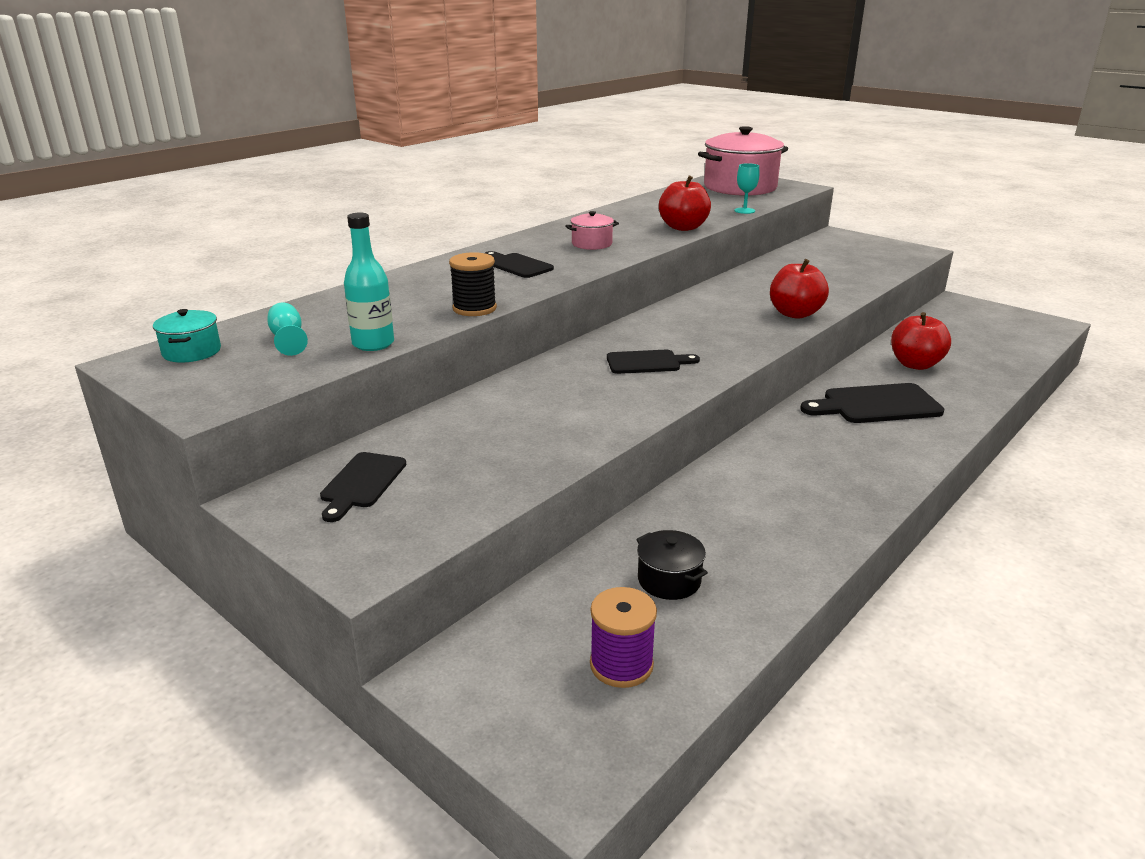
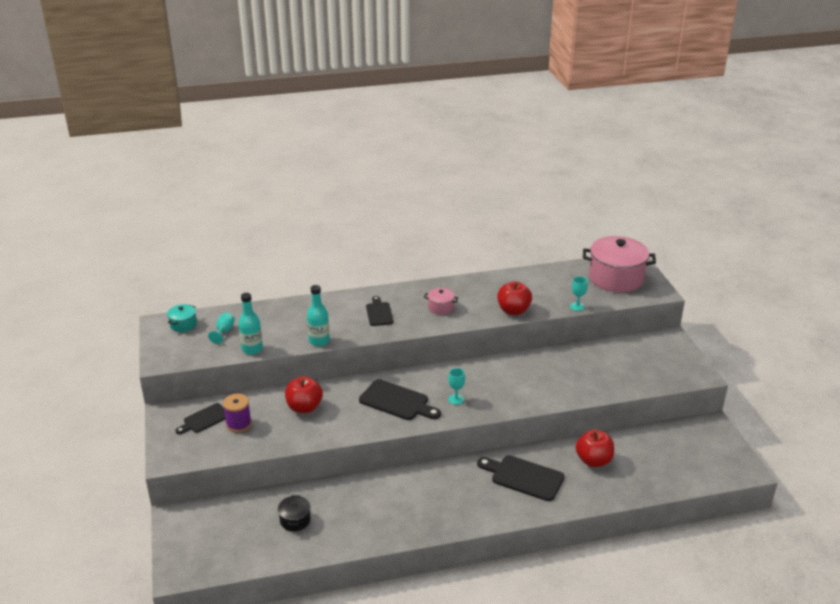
camera: 35 degrees right, 5 degrees up
black spool [449,252,497,316] -> turquoise bottle [307,285,330,346]
purple spool [590,587,657,688] -> purple spool moved to [223,394,252,432]
black cutting board [607,350,700,374] -> black cutting board [359,379,441,420], size x1.56
red apple [770,259,829,319] -> red apple moved to [285,376,323,413]
none -> turquoise goblet [448,368,465,405]

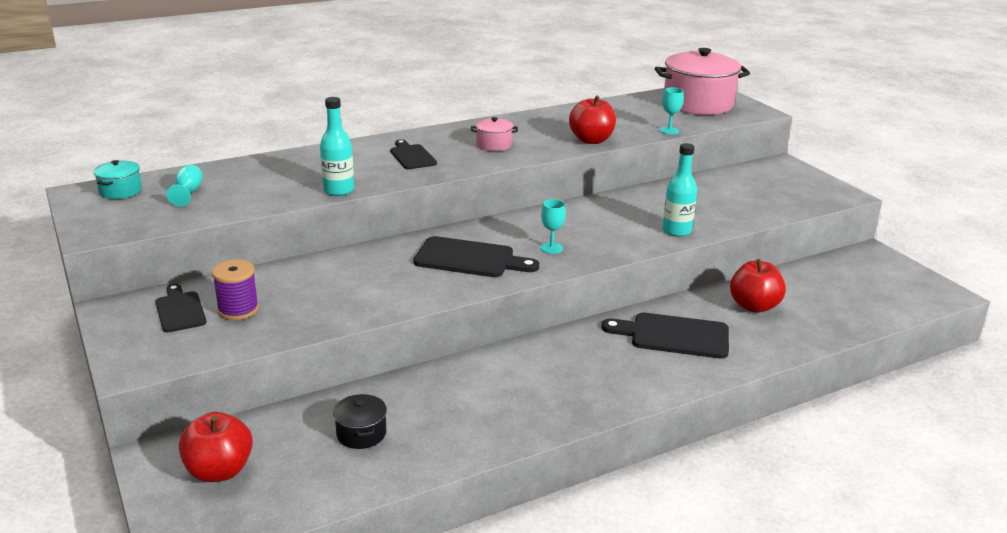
camera: 15 degrees left, 5 degrees down
black cutting board [175,403,226,434] -> black cutting board turned 120 degrees clockwise [155,284,207,333]
turquoise bottle [238,293,263,355] -> turquoise bottle moved to [662,143,697,237]
red apple [285,376,323,413] -> red apple moved to [179,412,253,482]

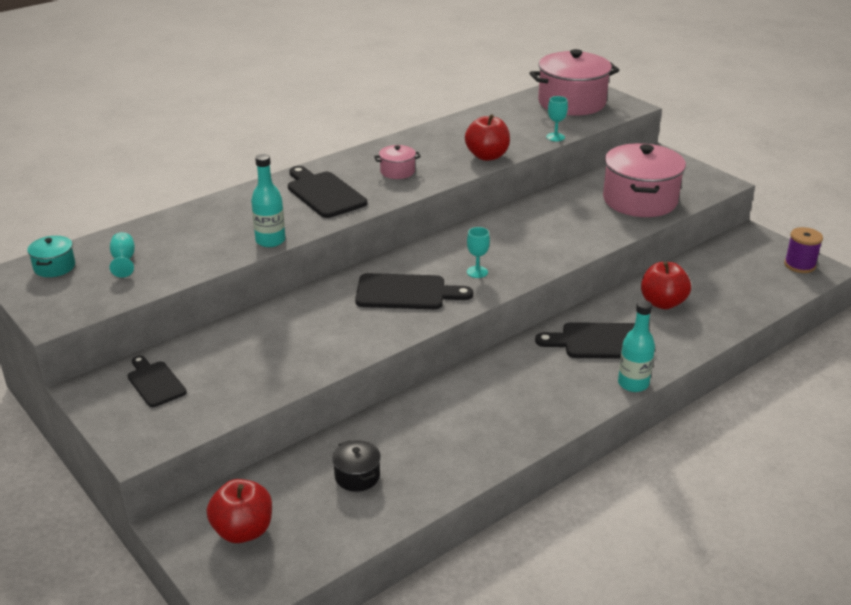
camera: 10 degrees left, 5 degrees up
purple spool [212,260,259,320] -> purple spool moved to [784,227,823,273]
black cutting board [390,139,437,169] -> black cutting board [288,166,367,218], size x1.56
turquoise bottle [662,143,697,237] -> turquoise bottle moved to [618,300,655,392]
none -> pink pot [603,143,686,217]

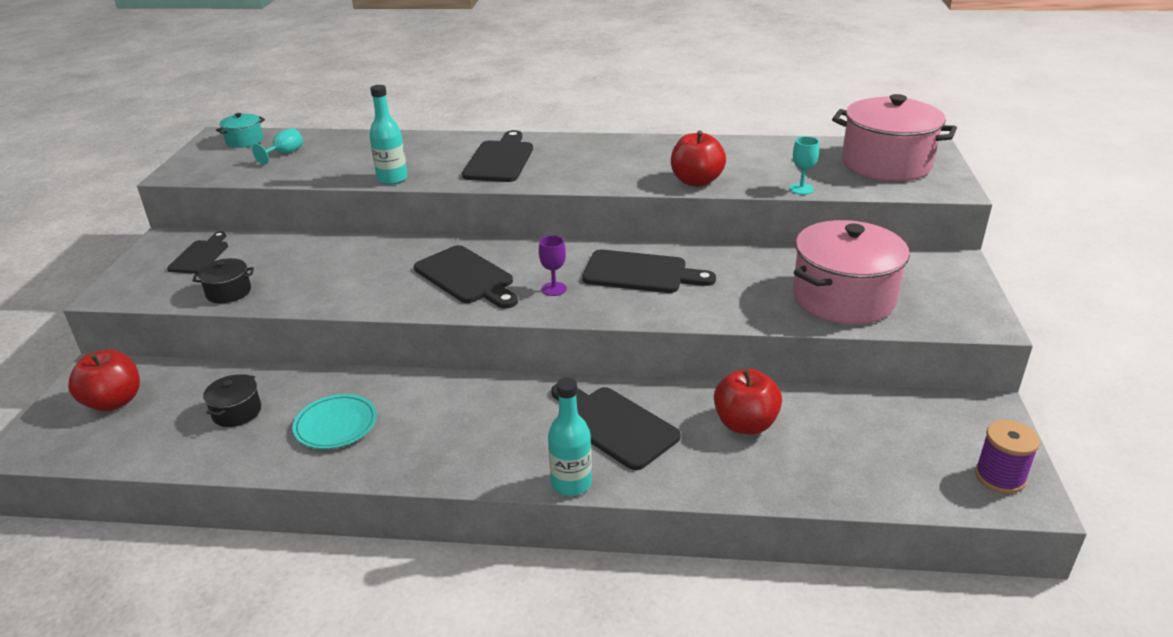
camera: 45 degrees right, 0 degrees up
pink pot [374,145,421,179] -> none
turquoise goblet [467,227,490,278] -> purple goblet [539,235,567,296]
none -> black pot [192,258,254,303]
none -> turquoise plate [293,394,377,449]
none -> black cutting board [582,250,716,293]

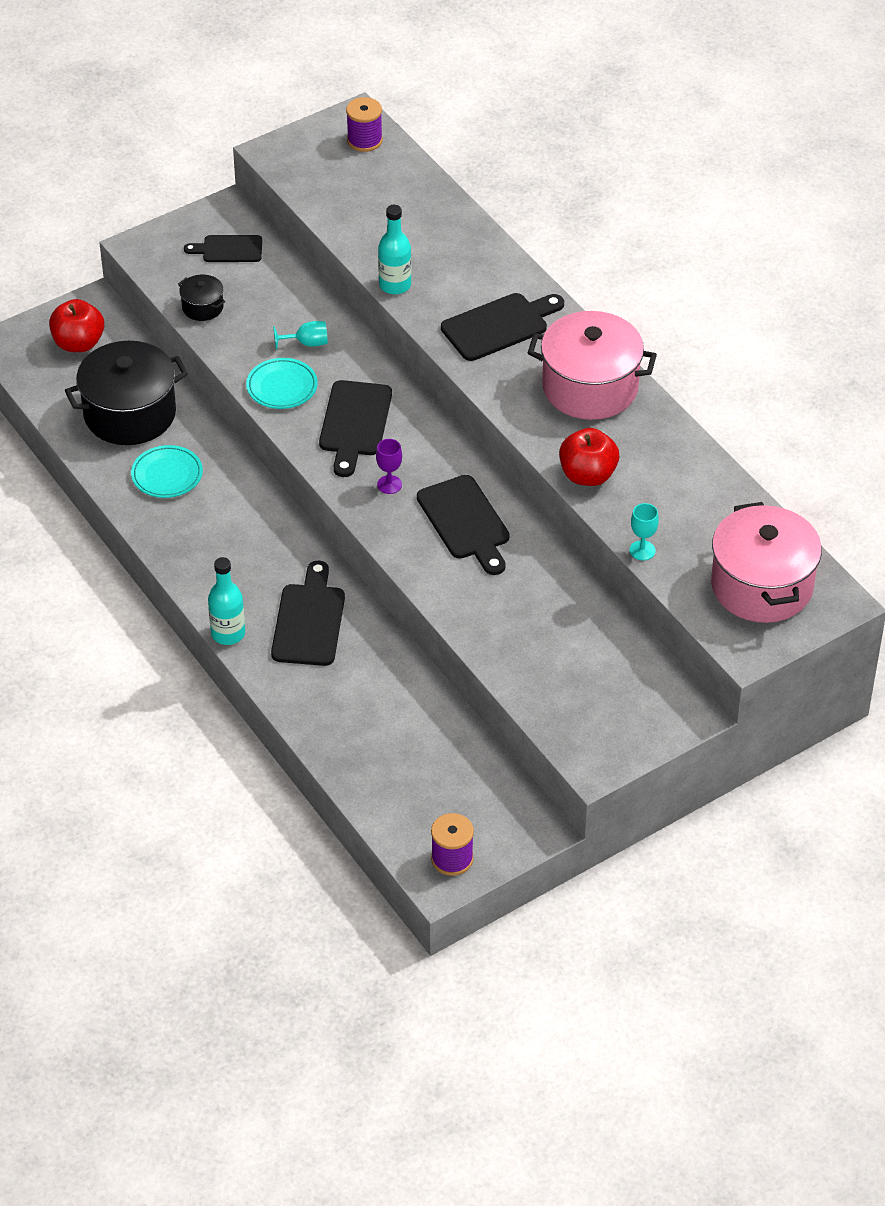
camera: 50 degrees right, 15 degrees up
black cutting board [167,232,228,274] -> black cutting board turned 150 degrees counterclockwise [184,235,262,262]
black pot [203,374,261,427] -> black pot [65,341,188,445], size x2.21
turquoise pot [216,113,265,148] -> purple spool [346,97,383,152]
turquoise goblet [252,128,303,165] -> turquoise goblet moved to [273,321,328,350]
red apple [714,369,782,434] -> none
pink pot [793,220,910,325] -> pink pot moved to [528,311,657,420]
none -> turquoise plate [246,358,318,409]

